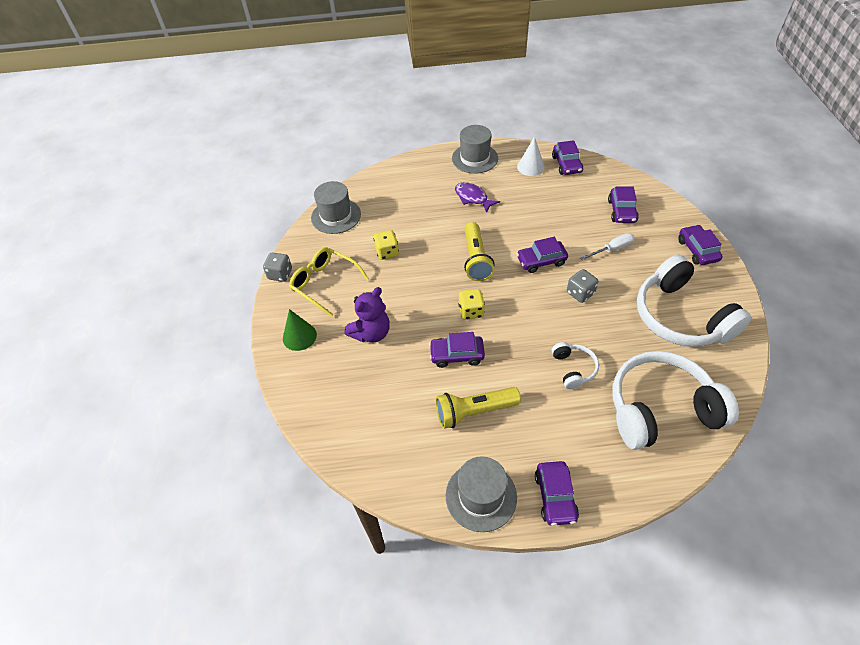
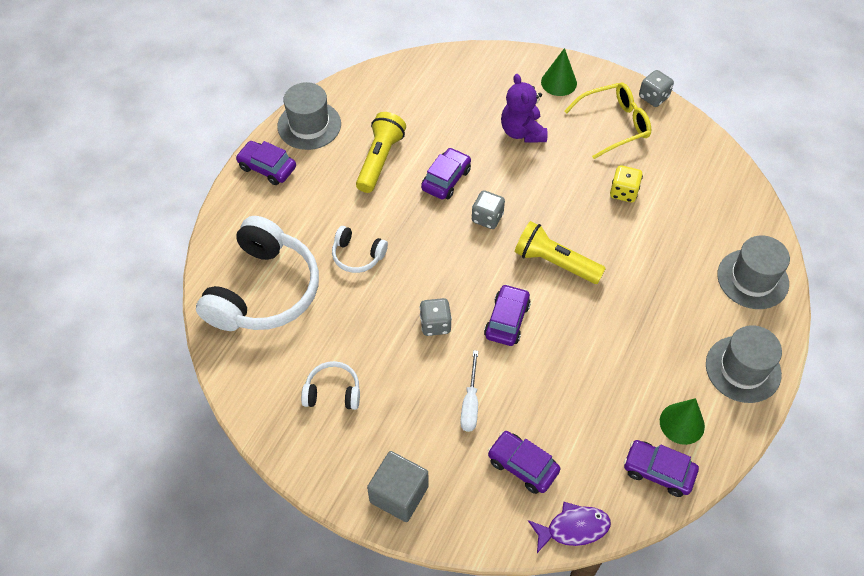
camera: 120 degrees right, 5 degrees up
grey hat [311,181,361,234] -> grey hat moved to [717,235,790,309]
purple fish [455,182,500,213] -> purple fish moved to [528,502,611,553]
yellow dice [459,289,485,320] -> grey dice [472,190,505,229]
white cone [517,136,545,176] -> green cone [660,398,705,445]
white headphones [637,255,752,347] -> white headphones [301,361,360,410], size x0.46
purple car [678,225,723,265] -> grey cube [367,451,428,522]

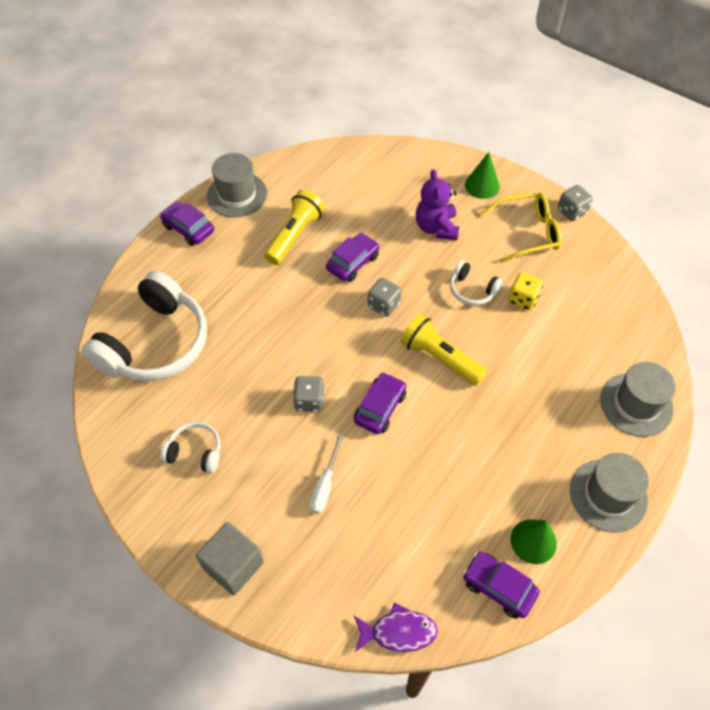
camera: 10 degrees right, 0 degrees up
white headphones [332,226,388,273] -> white headphones moved to [450,260,504,306]
purple car [488,431,560,494] -> none

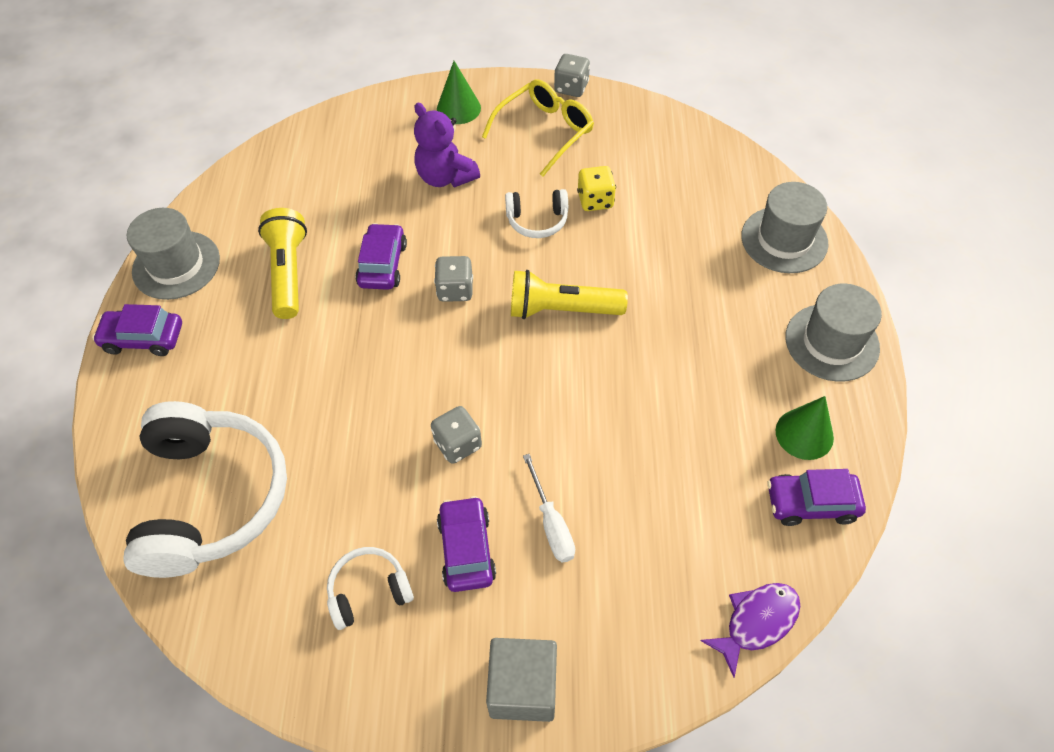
camera: 35 degrees left, 0 degrees up
purple car [354,372,406,434] -> purple car moved to [437,496,496,592]

